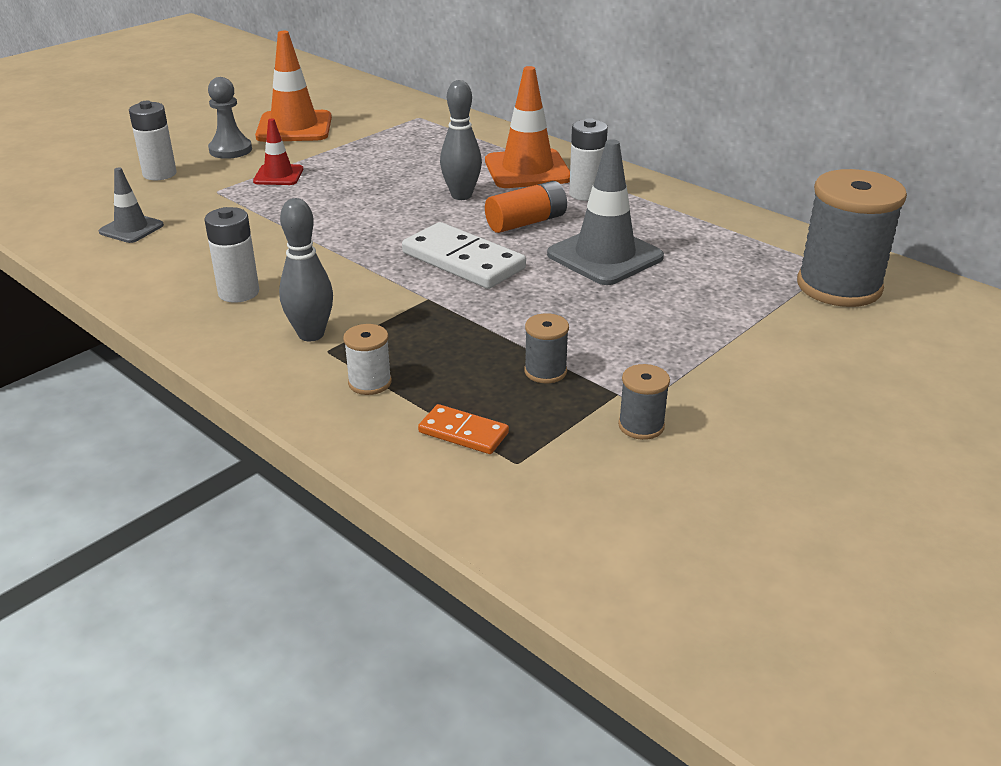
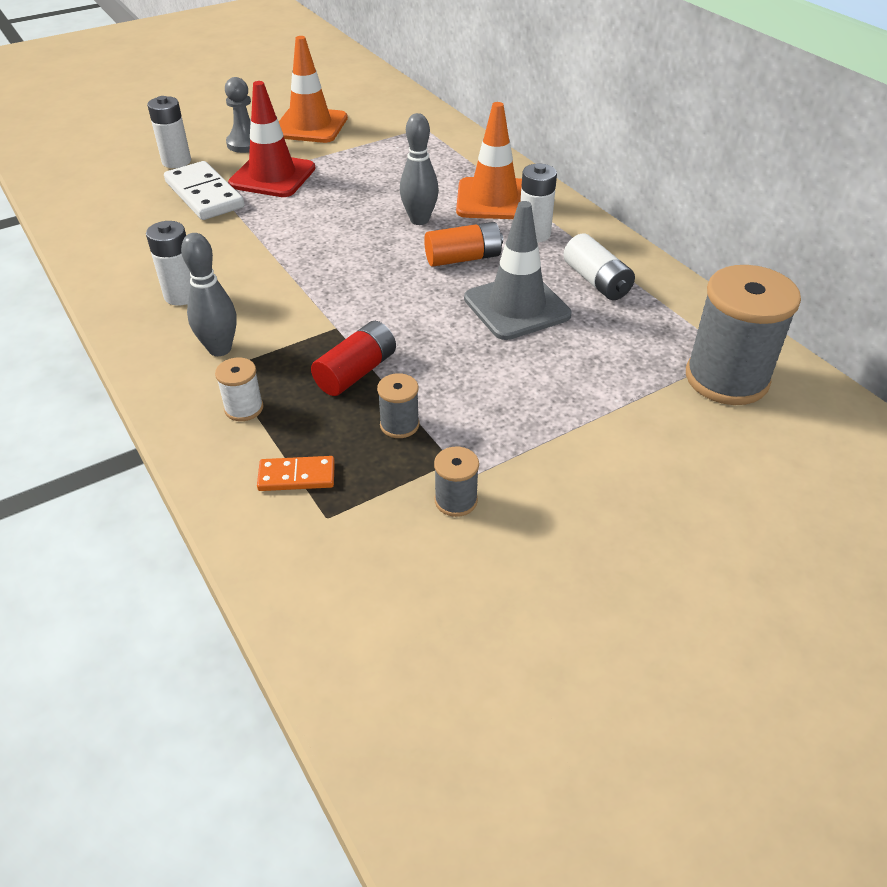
camera: 15 degrees right, 10 degrees up
grey traffic cone [99,168,164,243] -> none
red traffic cone [253,119,303,185] -> red traffic cone [228,81,316,197], size x1.79
white domino [402,222,526,289] -> white domino moved to [164,161,245,220]
orange domino [418,404,509,454] -> orange domino turned 45 degrees counterclockwise [257,456,335,491]
none -> red battery [311,321,396,396]
none -> white battery [563,234,635,300]

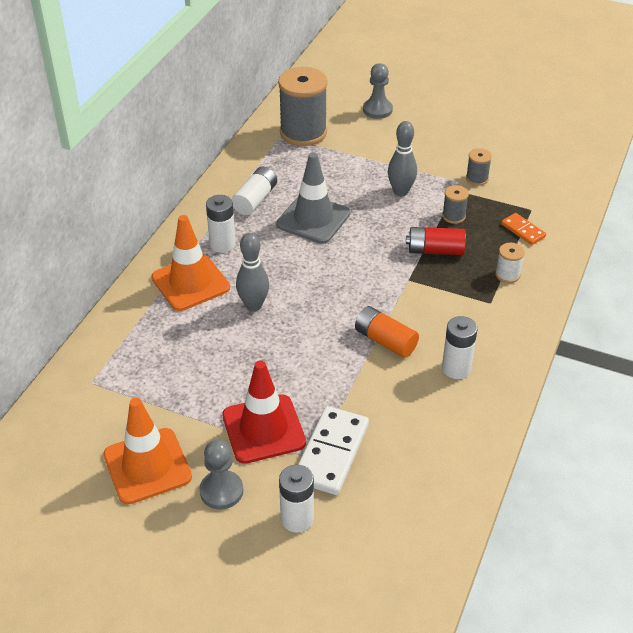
camera: 125 degrees left, 0 degrees up
grey bowling pin [181,233,237,356] -> grey bowling pin moved to [388,121,417,196]
orange battery [424,222,503,267] -> orange battery moved to [355,306,419,358]
none -> grey pawn [363,63,393,119]

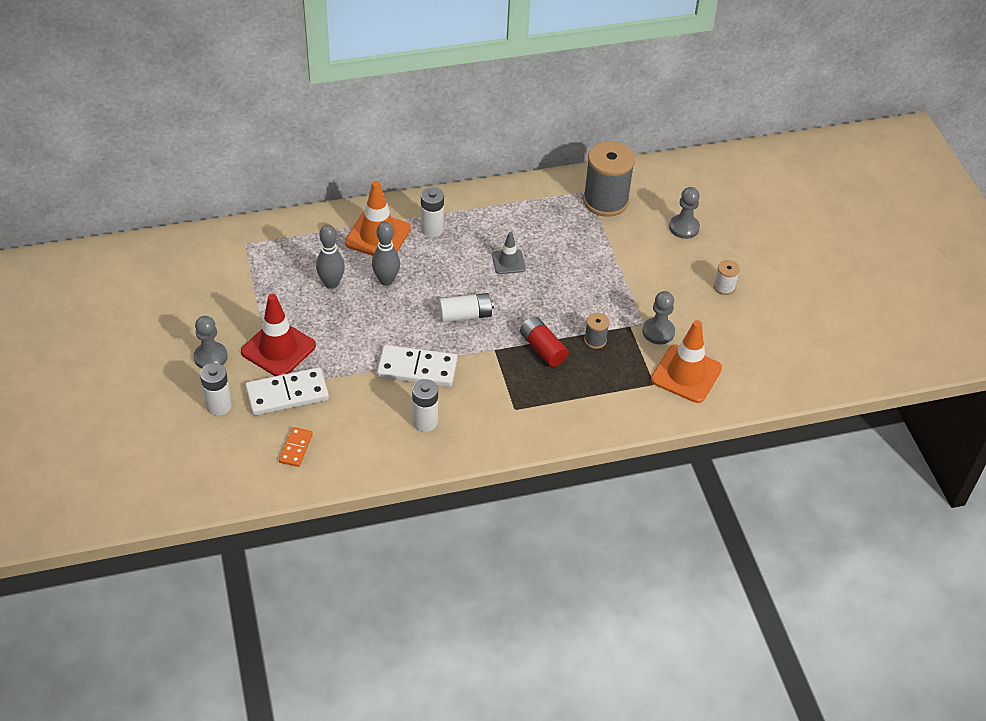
camera: 50 degrees right, 5 degrees up
orange traffic cone [104,398,192,504] -> orange traffic cone moved to [651,320,722,403]
white battery [232,167,277,215] -> white battery moved to [439,293,494,322]
grey traffic cone [276,152,350,244] -> grey traffic cone [492,232,526,274], size x0.56
orange battery [355,306,419,358] -> white domino [377,345,457,387]
grey bowling pin [388,121,417,196] -> grey bowling pin moved to [316,224,345,289]
grey spool [466,148,492,186] -> grey pawn [643,291,675,344]
white spool [495,243,525,283] -> white spool moved to [714,260,740,295]
orange domino [501,213,546,245] -> orange domino moved to [279,427,313,467]

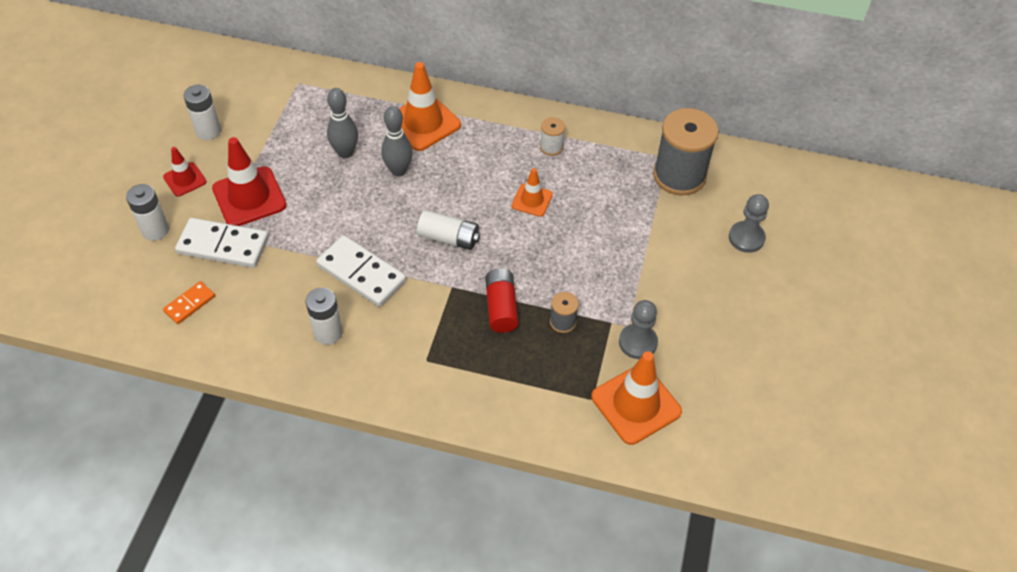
camera: 30 degrees right, 5 degrees up
grey pawn [194,316,228,369] -> red traffic cone [163,147,207,197]
white battery [421,187,444,237] -> white battery moved to [184,85,221,140]
grey traffic cone [492,232,526,274] -> orange traffic cone [512,168,553,217]
white spool [714,260,740,295] -> white spool moved to [540,117,565,156]

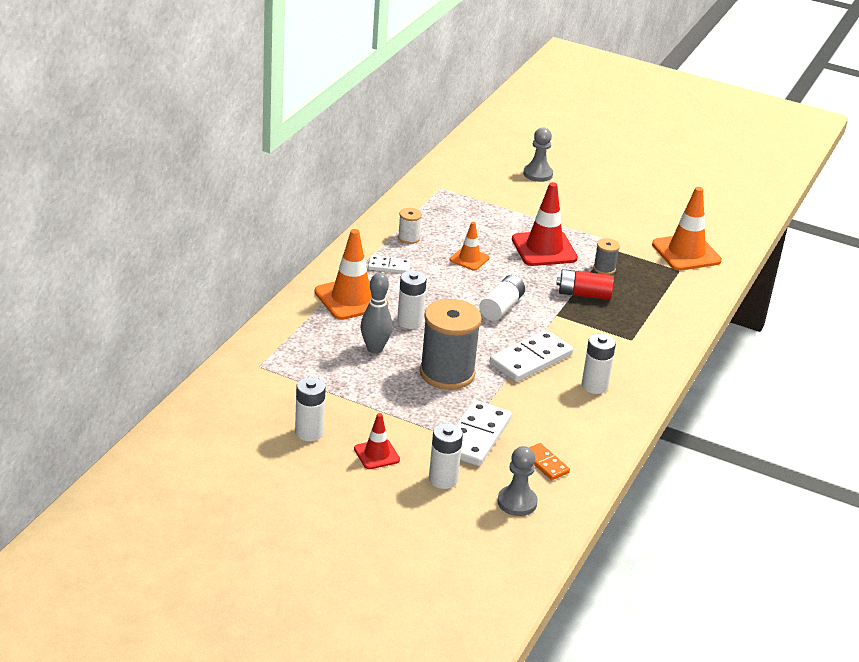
camera: 80 degrees left, 20 degrees down
red traffic cone [212,137,287,226] -> red traffic cone moved to [512,182,578,266]
grey bowling pin [381,106,413,177] -> white battery [397,270,427,329]
grey pawn [619,300,658,359] -> grey pawn moved to [497,446,538,516]
grey spool [653,108,719,195] -> grey spool moved to [420,299,482,390]
none -> white domino [368,255,411,273]

